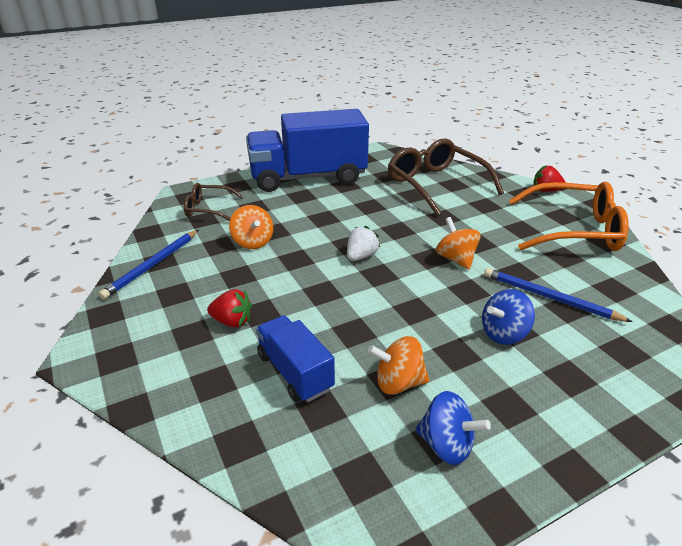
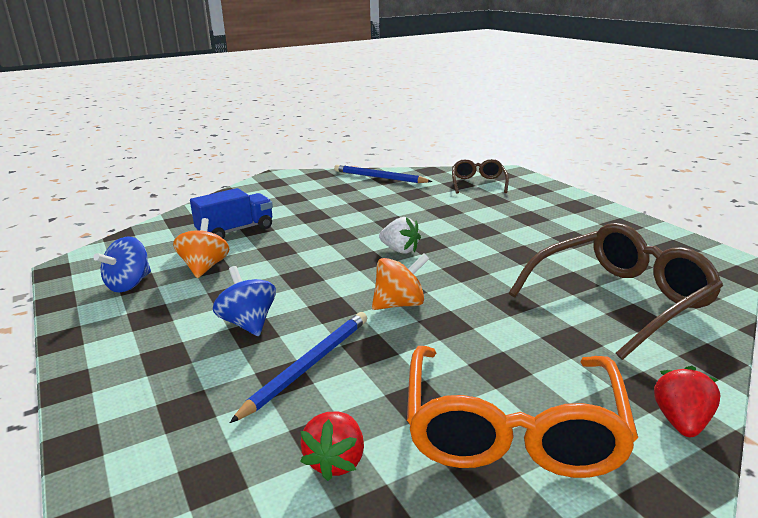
camera: 90 degrees right, 10 degrees down
red strawberry [207,289,252,328] -> red strawberry moved to [300,412,364,481]
orange spinning top [229,205,273,249] -> none
blue truck [246,109,369,192] -> none

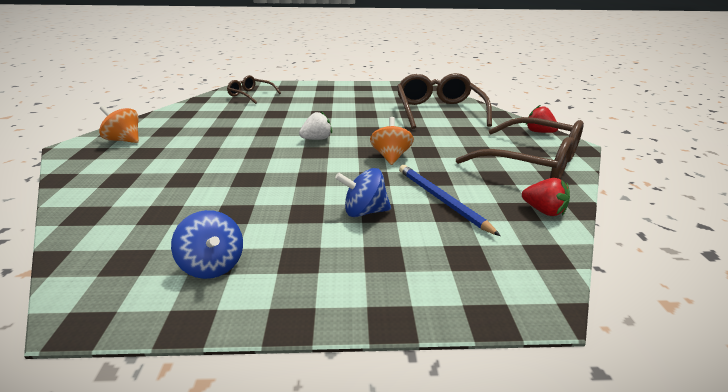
camera: 65 degrees left, 5 degrees up
orange spinning top [173,218,229,278] -> orange spinning top moved to [99,106,139,143]
blue truck [190,188,273,239] -> none
blue pencil [334,165,433,183] -> none
orange glasses [407,346,638,478] -> brown glasses [456,117,584,179]

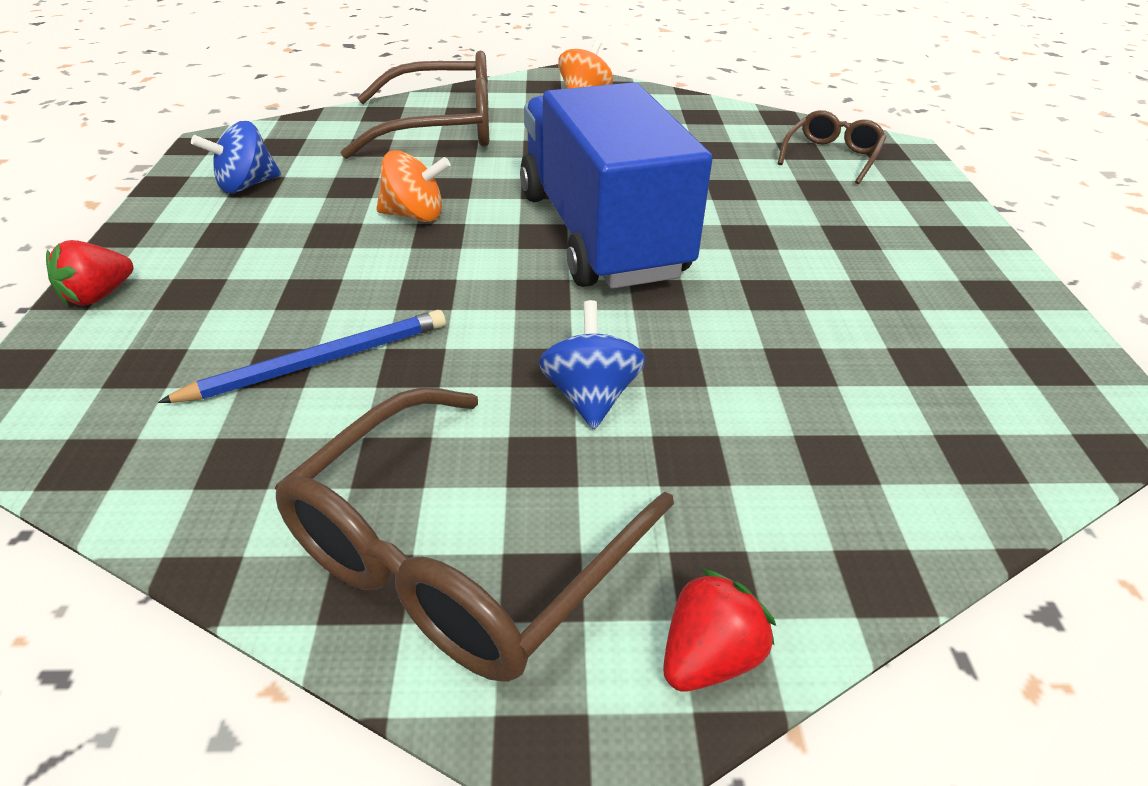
camera: 90 degrees right, 10 degrees up
white strawberry [299,111,332,140] -> blue truck [520,82,712,289]
blue spinning top [335,168,391,217] -> blue spinning top moved to [538,300,646,429]
orange spinning top [370,117,414,165] -> orange spinning top moved to [376,150,450,222]
brown glasses [397,73,492,129] -> brown glasses moved to [340,51,489,159]
red strawberry [522,178,570,216] -> red strawberry moved to [46,240,133,306]

